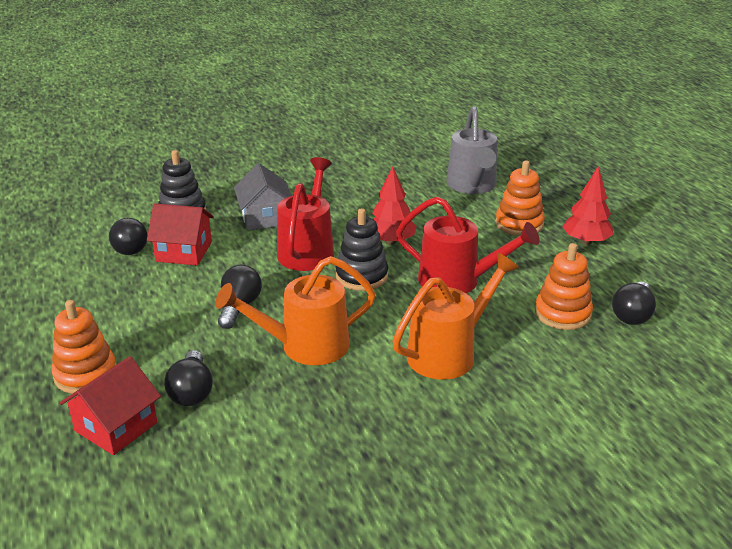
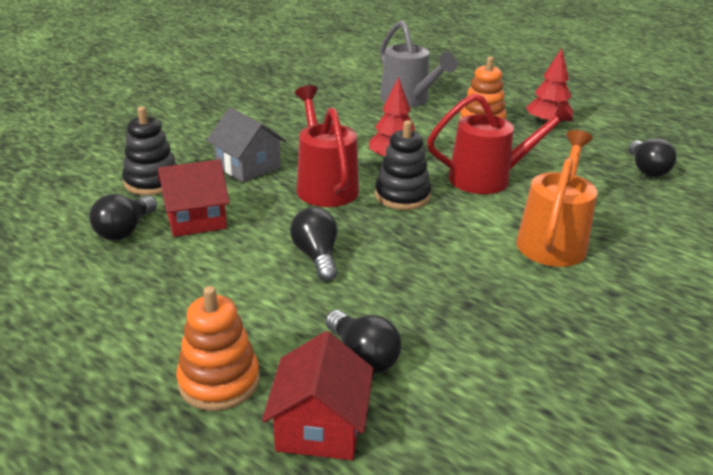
camera: 30 degrees left, 0 degrees up
black light bulb [109,218,147,255] -> black light bulb turned 75 degrees clockwise [89,194,157,241]
orange watering can [215,256,376,365] -> none
orange stacking toy [535,243,593,330] -> none

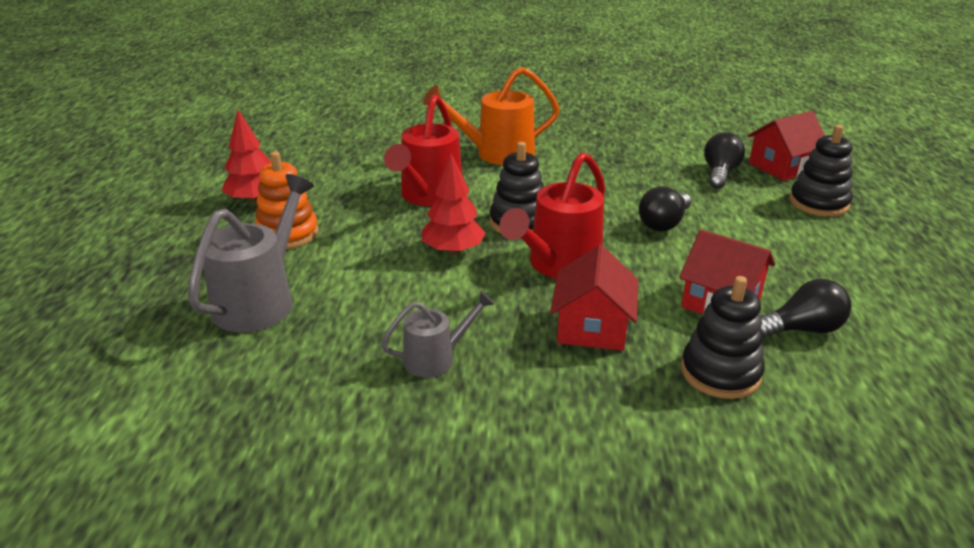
camera: 125 degrees left, 0 degrees up
orange stacking toy [176,286,260,411] -> black stacking toy [789,125,852,217]
grey house [207,107,286,182] -> red house [550,245,638,351]
red watering can [427,93,574,194] -> red watering can turned 120 degrees counterclockwise [384,95,462,206]
black light bulb [629,138,677,177] -> none
none -> grey watering can [381,291,495,378]

